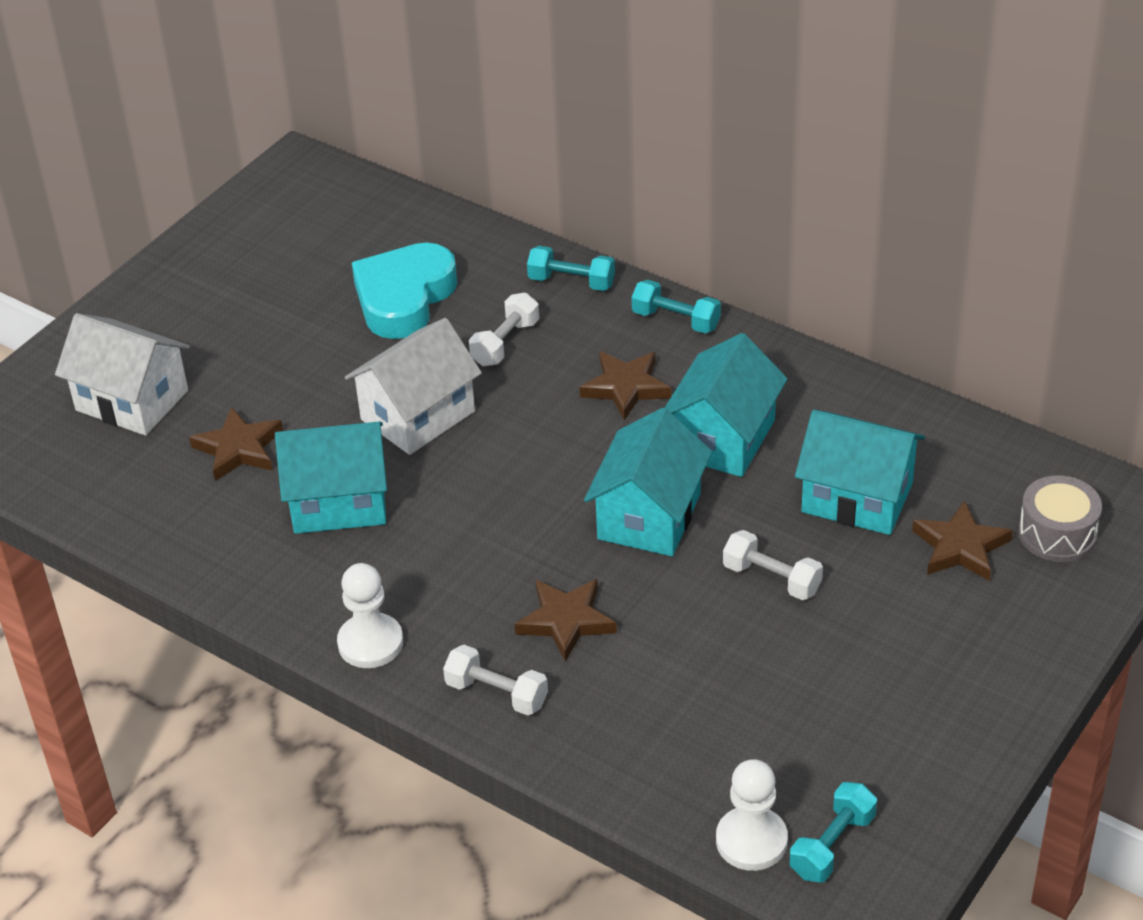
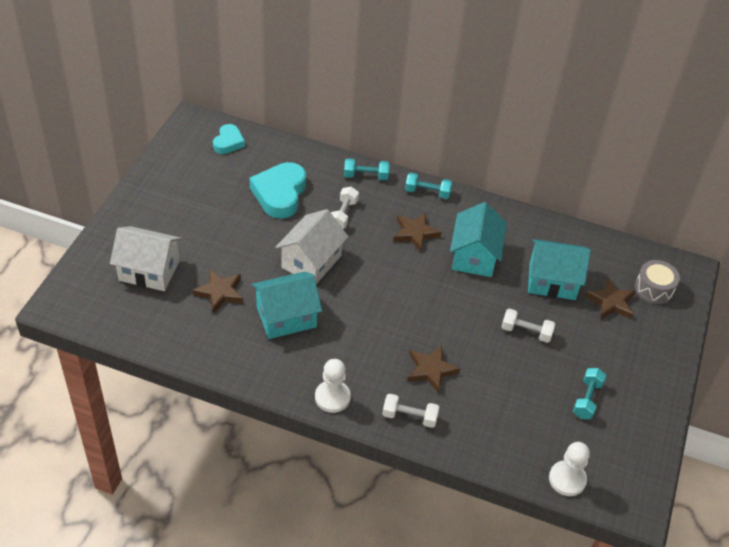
camera: 20 degrees left, 5 degrees up
turquoise house [584,408,712,556] -> none
turquoise dumbbell [790,782,877,883] -> turquoise dumbbell moved to [573,368,606,419]
none -> turquoise heart [213,124,245,154]

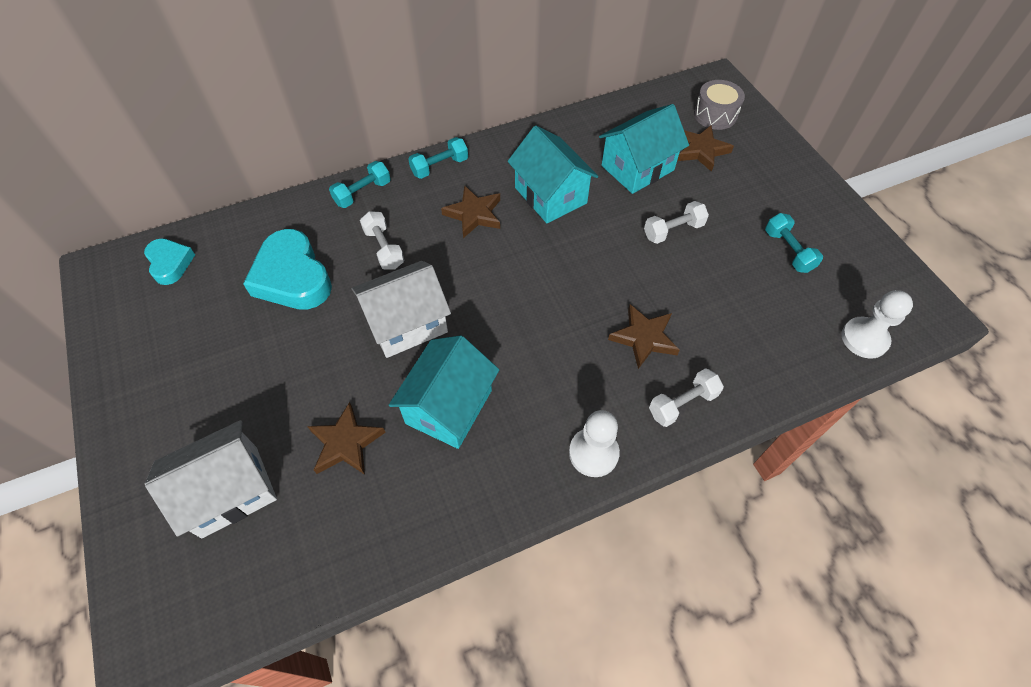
camera: 40 degrees left, 10 degrees up
white house [275,209,349,284] -> white house turned 75 degrees clockwise [352,261,451,358]

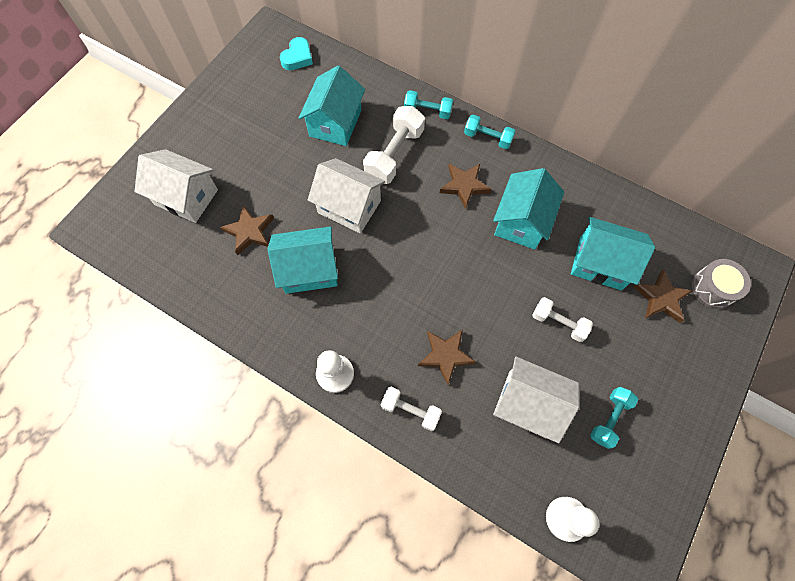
camera: 55 degrees right, 10 degrees up
turquoise heart [243,229,332,310] -> turquoise house [299,66,365,146]
white dumbbell [360,211,404,269] -> white dumbbell [363,106,425,184], size x1.62
none -> white house [493,357,579,443]

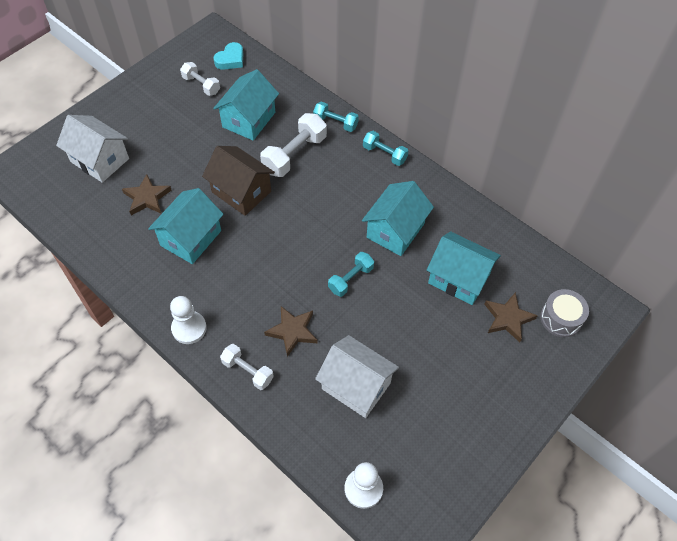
camera: 10 degrees right, 10 degrees down
turquoise house [268,226,338,294] -> turquoise house turned 60 degrees counterclockwise [148,188,224,264]
white house [308,158,385,233] -> brown house [202,146,275,216]
brown star [440,163,492,209] -> none
white dumbbell [532,297,593,342] -> white dumbbell moved to [180,62,220,96]
turquoise dumbbell [590,387,638,449] -> turquoise dumbbell moved to [328,252,374,297]

